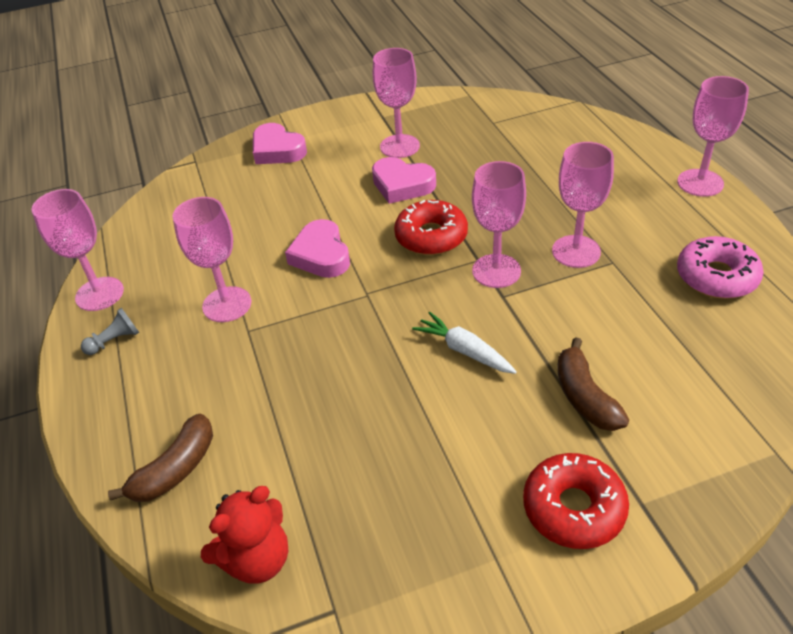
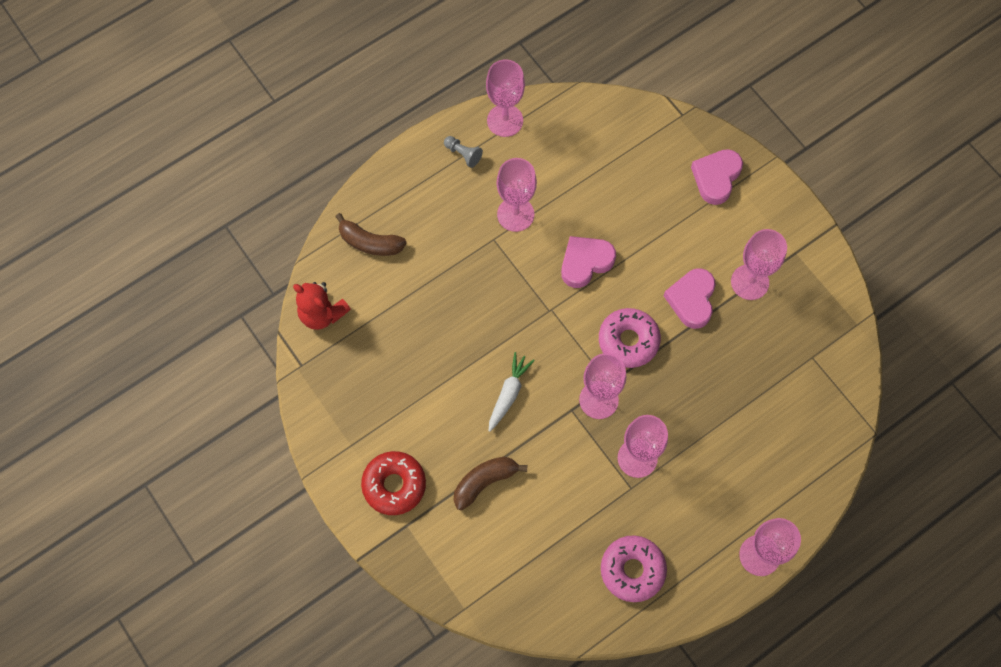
camera: 70 degrees right, 25 degrees up
red donut [394,200,468,255] -> pink donut [599,308,661,368]

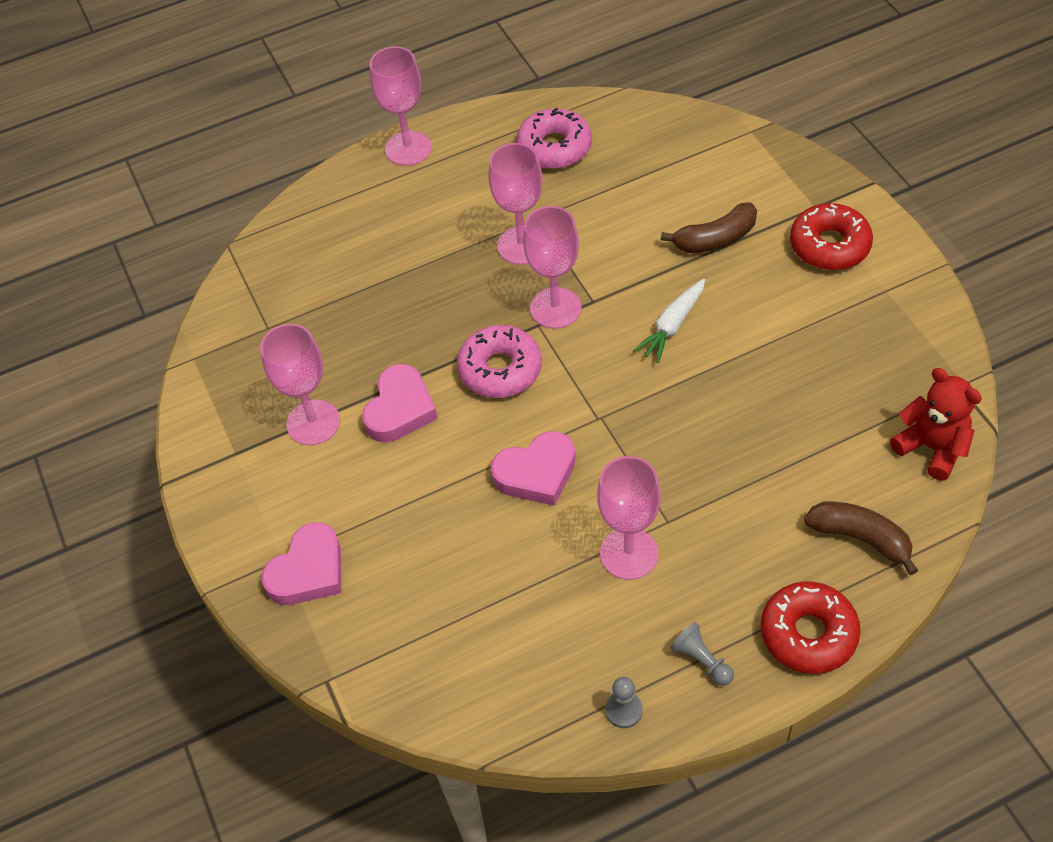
camera: 165 degrees left, 15 degrees down
pink goblet [486,59,525,137] -> grey pawn [605,677,643,728]
none -> red donut [761,581,861,674]

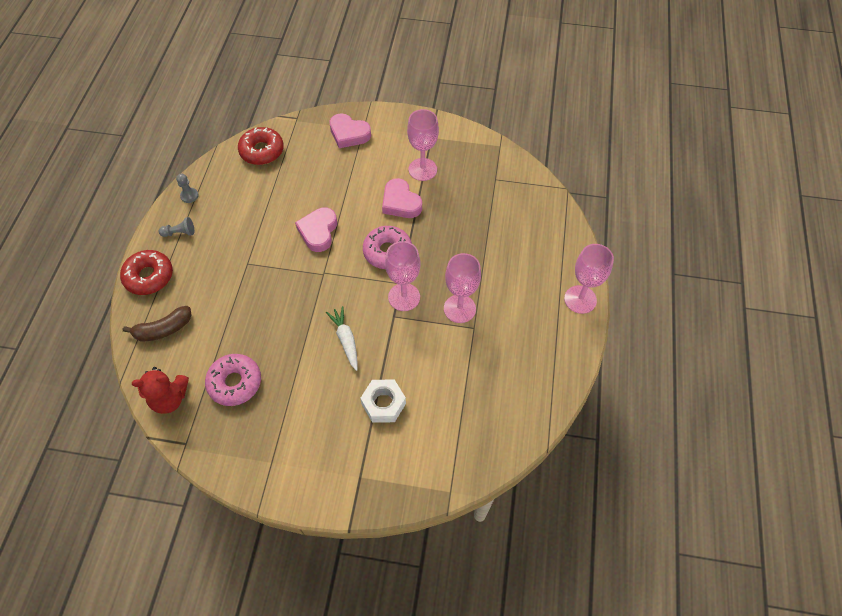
camera: 120 degrees right, 5 degrees up
pink heart [261,522,341,605] -> pink heart turned 45 degrees counterclockwise [329,113,371,148]
pink donut [516,108,592,169] -> pink donut moved to [205,354,261,406]
pink goblet [597,456,661,580] -> none
brown banana [661,202,757,253] -> white nut [360,380,406,423]
red donut [790,203,873,270] -> red donut moved to [238,127,284,165]

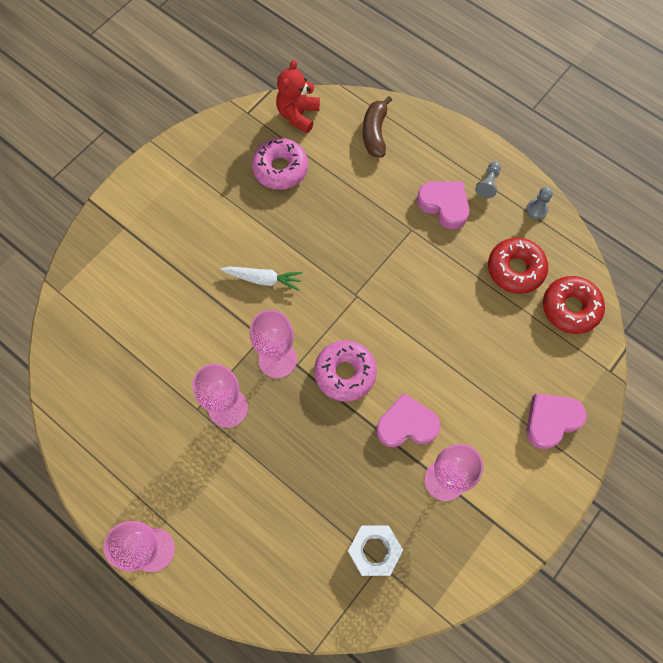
camera: 120 degrees right, 10 degrees up
red donut [120,250,173,295] -> red donut moved to [488,238,548,294]
pink heart [295,207,337,252] -> pink heart moved to [417,181,469,229]
white nut [360,380,406,423] -> white nut moved to [348,525,403,576]

